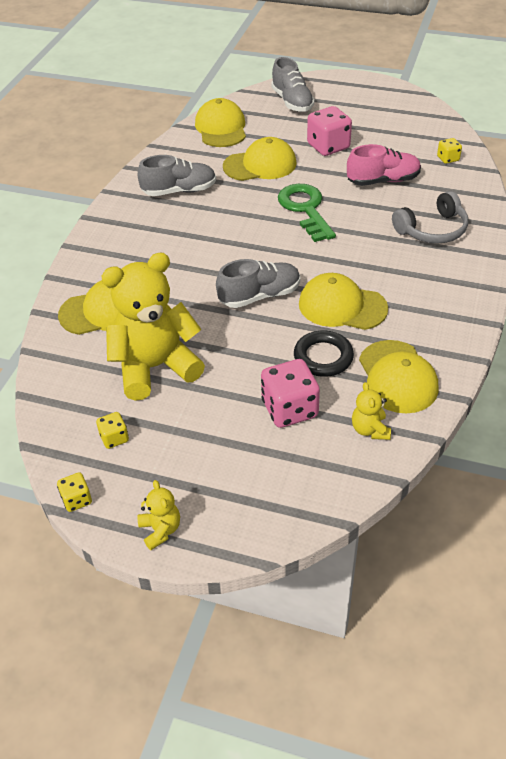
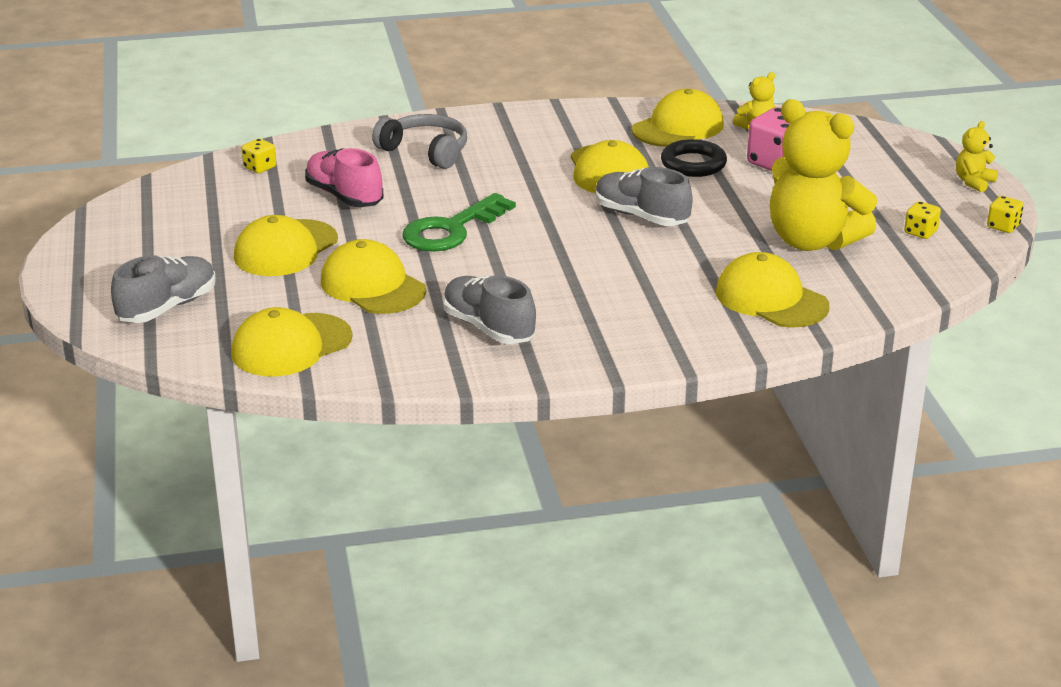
camera: 120 degrees left, 15 degrees down
pink dice [307,106,352,156] -> yellow cap [234,215,338,276]

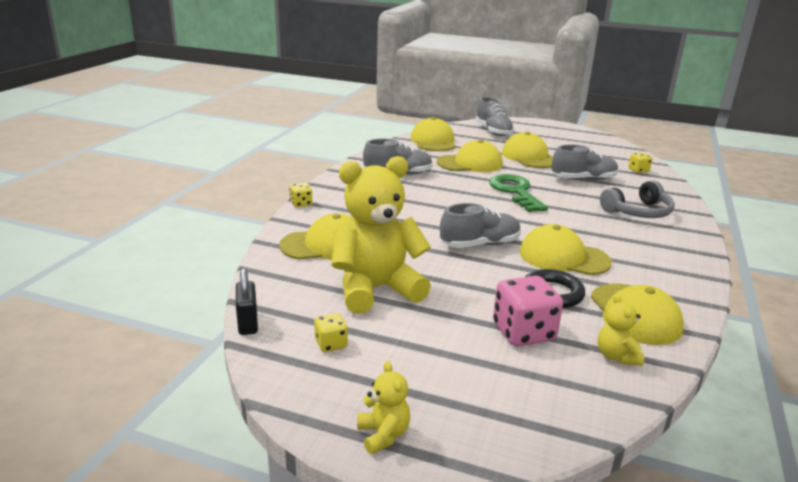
camera: 120 degrees right, 5 degrees down
pink shoe [305,148,383,207] -> grey shoe [552,145,618,180]
yellow dice [987,196,1024,233] -> yellow dice moved to [290,183,312,207]
none -> black padlock [236,268,258,335]

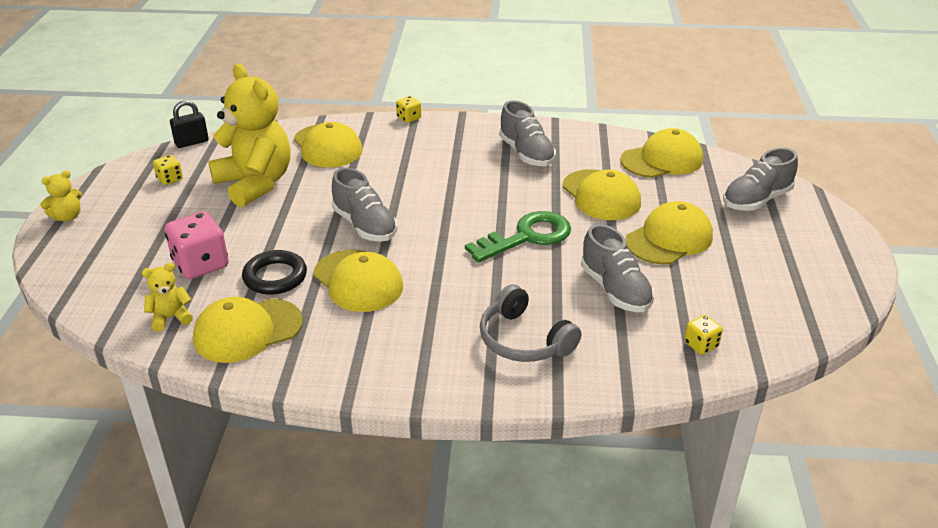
camera: 75 degrees right, 10 degrees up
yellow cap [519,224,612,275] -> yellow cap turned 135 degrees clockwise [313,250,403,312]

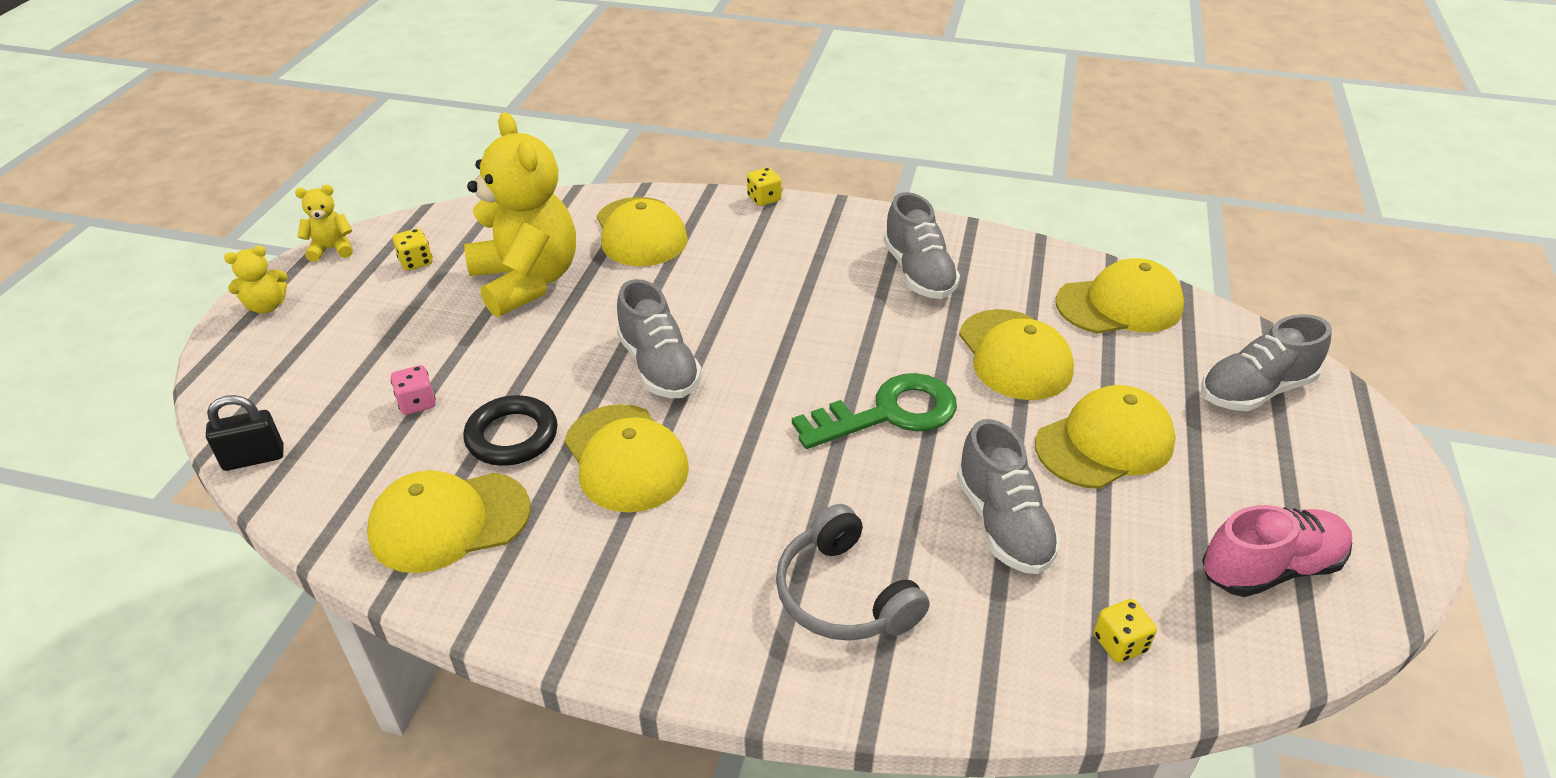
camera: 10 degrees right, 5 degrees up
yellow teddy bear [142,263,193,332] -> yellow teddy bear moved to [295,185,353,262]
pink dice [165,211,229,279] -> pink dice [391,365,436,415], size x0.52
black padlock [170,100,209,148] -> black padlock moved to [206,395,283,471]
none -> pink shoe [1202,505,1352,597]

